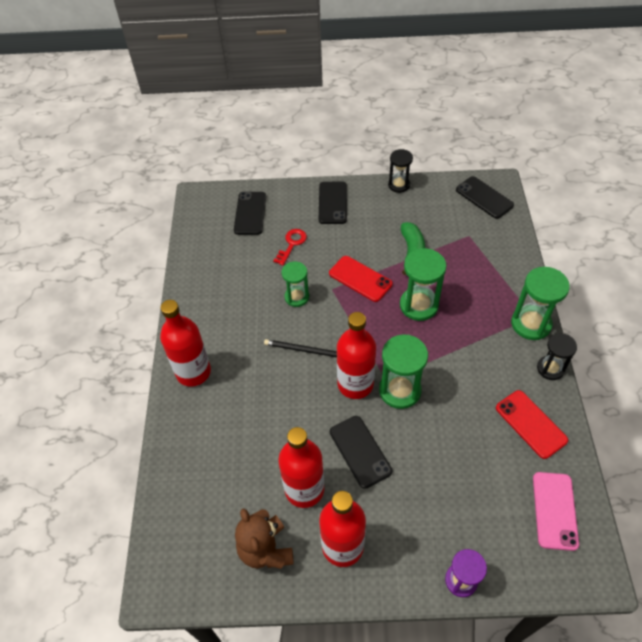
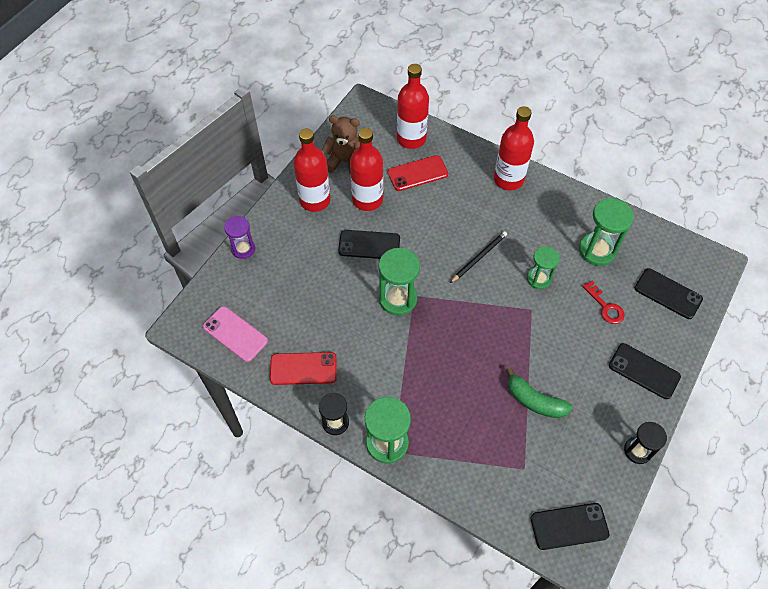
camera: 120 degrees right, 5 degrees up
red phone [329,256,393,302] -> red phone moved to [388,155,448,191]
red bottle [337,312,376,399] -> red bottle moved to [397,64,429,149]
green hourglass [400,248,446,321] -> green hourglass moved to [579,198,634,266]

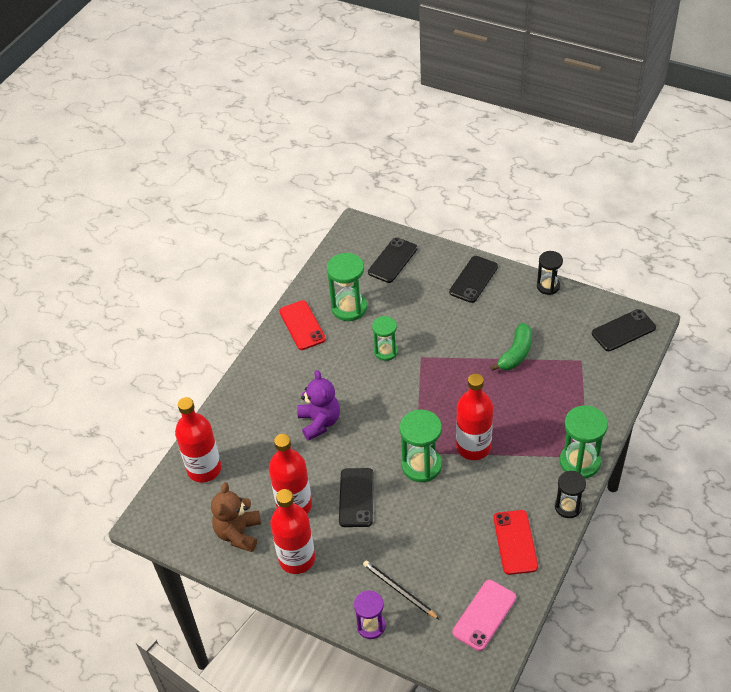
camera: 90 degrees left, 10 degrees down
red phone [388,155,448,191] -> red phone moved to [279,300,326,350]
black pencil [450,231,507,283] -> black pencil moved to [363,561,440,620]
red bottle [494,106,534,190] -> red bottle moved to [456,374,493,460]
black phone [531,503,609,550] -> black phone turned 75 degrees clockwise [592,309,656,351]
red key [582,281,625,324] -> none
none -> purple teddy bear [297,370,340,441]

